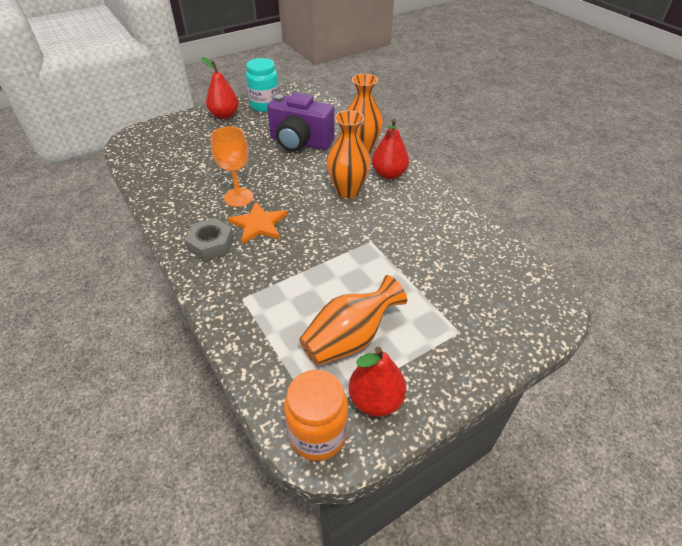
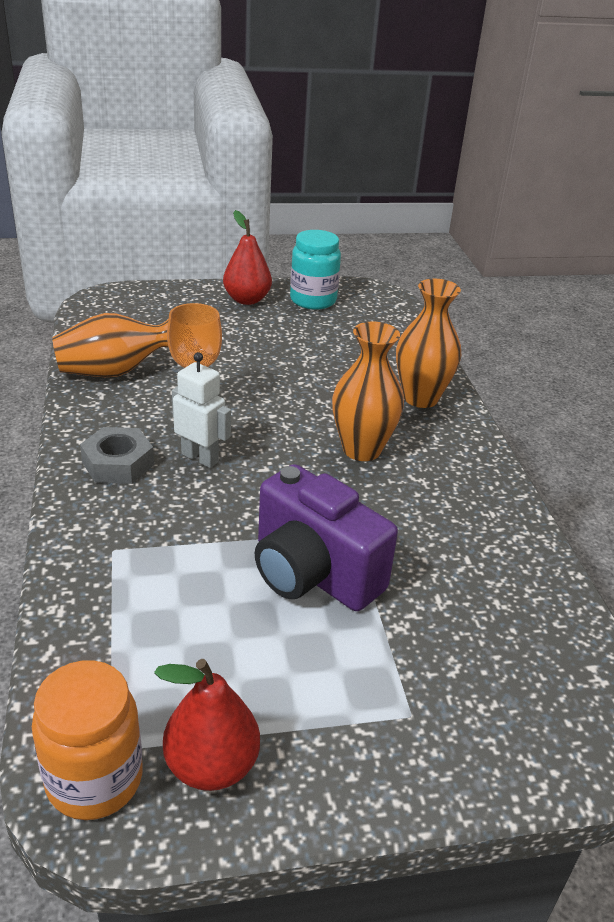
camera: 20 degrees right, 10 degrees down
orange star [228,202,287,244] -> white robot [172,352,231,468]
purple camera [267,92,334,152] -> purple camera moved to [255,464,398,611]
orange vase [299,275,407,366] -> orange vase moved to [52,313,168,377]
red pear [372,119,409,179] -> none

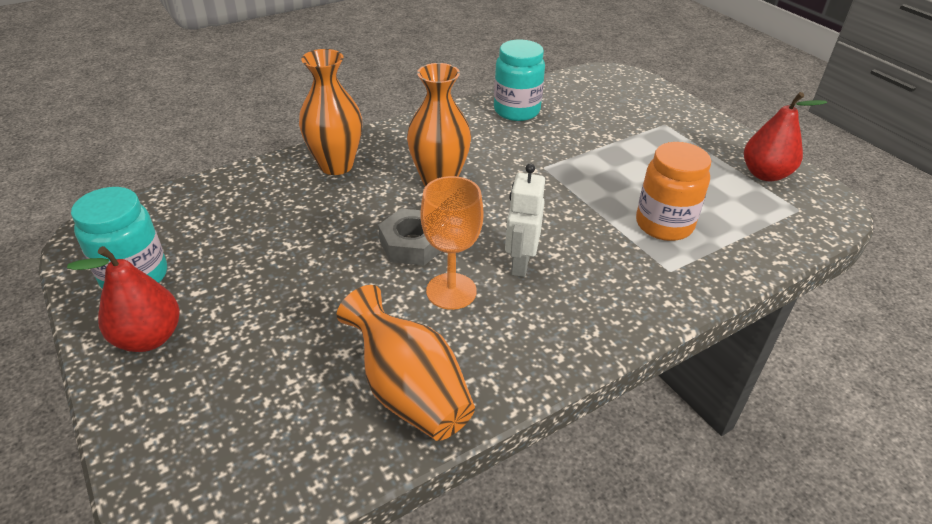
camera: 110 degrees left, 5 degrees up
orange jar [32,660,143,820] -> orange jar moved to [636,142,711,241]
grey nut [80,427,154,484] -> grey nut moved to [378,209,441,266]
purple camera [255,464,398,611] -> none
none -> turquoise jar [494,40,545,121]

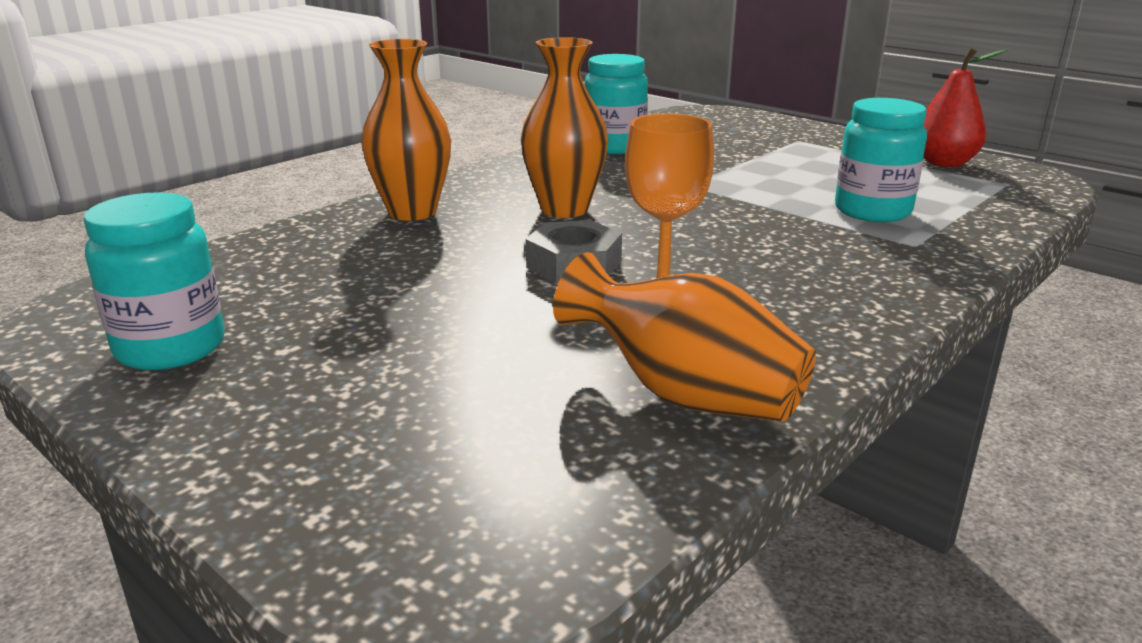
camera: 15 degrees left, 15 degrees down
red pear [67,246,180,352] -> none
white robot [505,163,545,277] -> none
orange jar [636,142,711,241] -> turquoise jar [835,98,927,222]

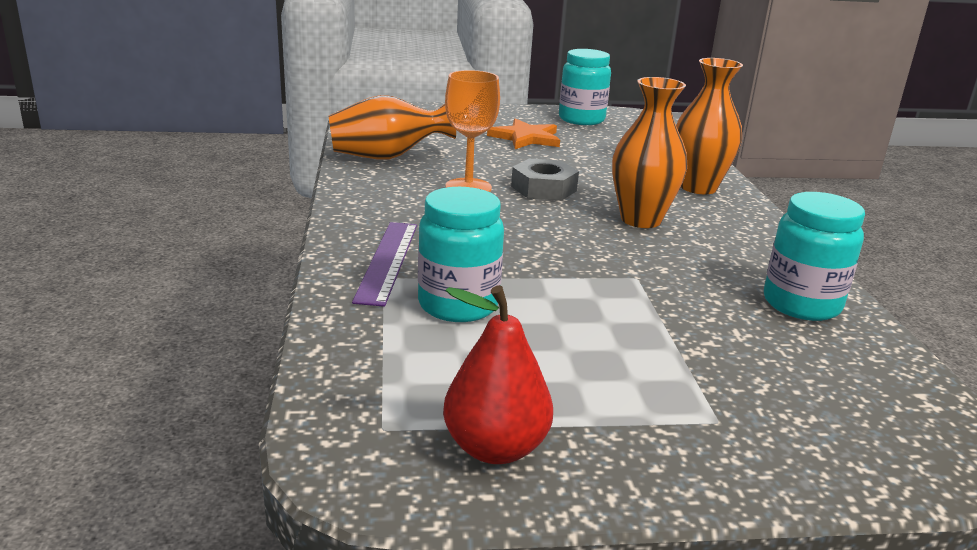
camera: 130 degrees right, 0 degrees up
none -> purple ruler [352,222,417,307]
none -> orange star [487,119,560,149]

